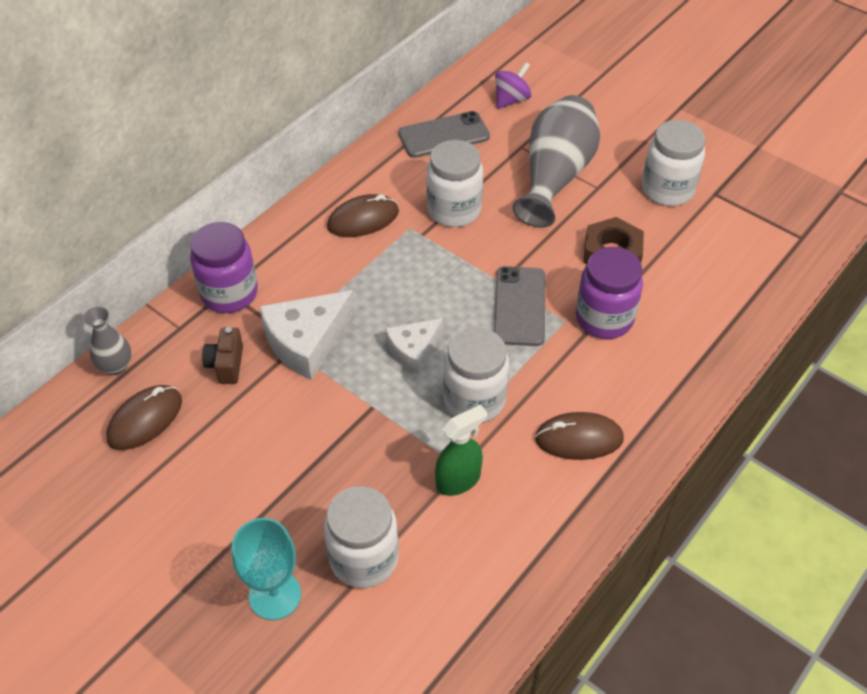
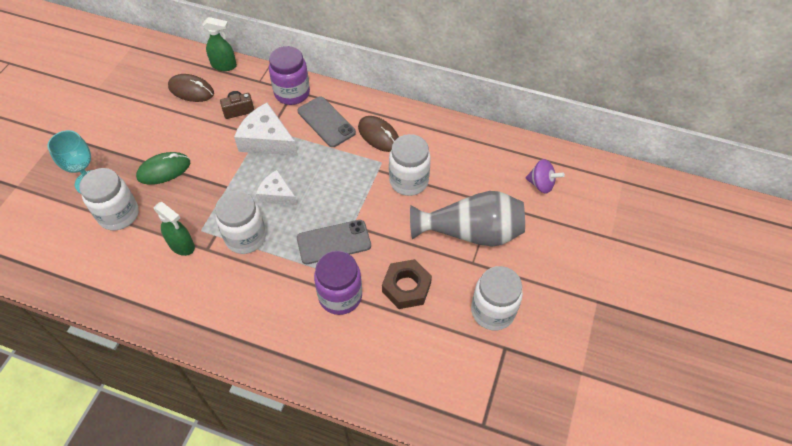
camera: 70 degrees right, 5 degrees up
grey vase [83,306,131,375] -> green spray bottle [203,17,237,71]
grey phone [398,111,490,158] -> grey phone moved to [298,97,356,147]
brown mouse [535,412,624,460] -> none
none -> green mouse [136,152,190,185]

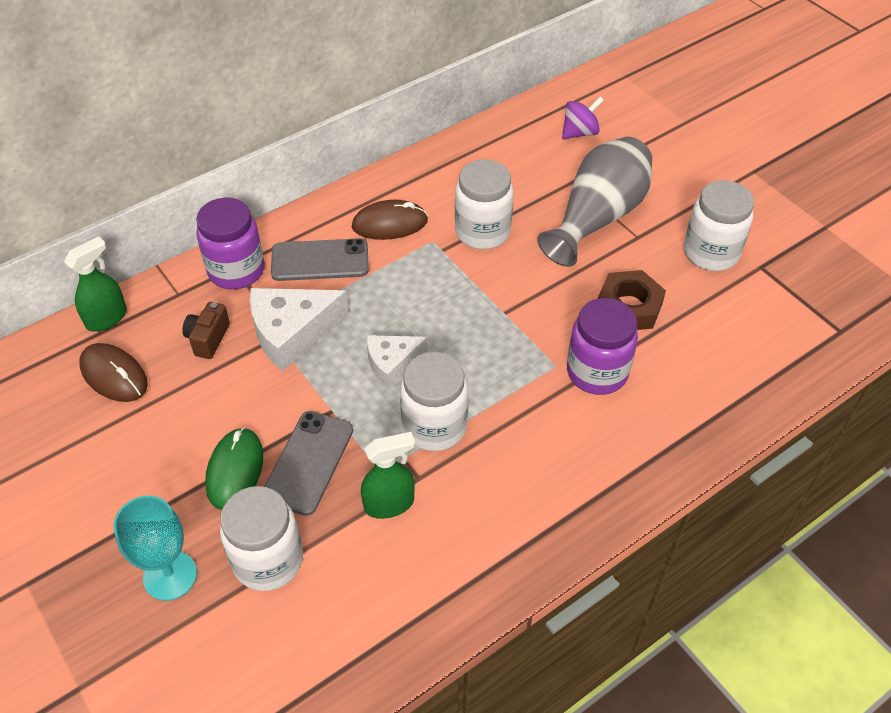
camera: 55 degrees left, 5 degrees down
brown mouse [168,74,214,102] -> brown mouse turned 75 degrees clockwise [79,343,148,402]
grey phone [297,220,371,264] -> grey phone moved to [264,411,353,516]

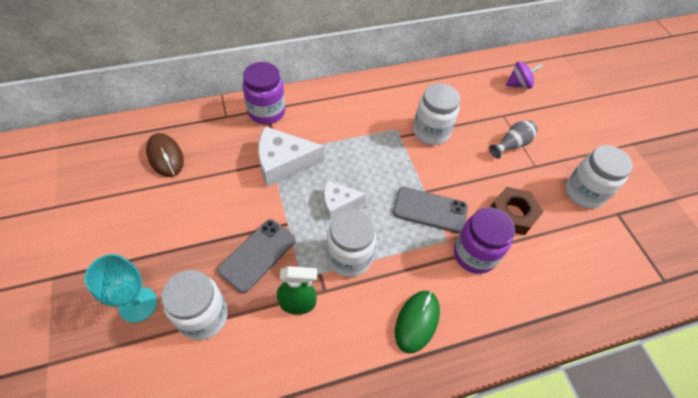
camera: 15 degrees right, 5 degrees up
green spray bottle [64,236,127,332] -> none
brown camera [182,302,230,359] -> none
green mouse [205,427,263,510] -> green mouse moved to [395,291,440,353]
grey phone [271,238,369,281] -> grey phone moved to [393,187,468,233]
brown mouse [352,200,428,240] -> none
grey vase [537,137,652,267] -> grey vase [489,121,538,159], size x0.50

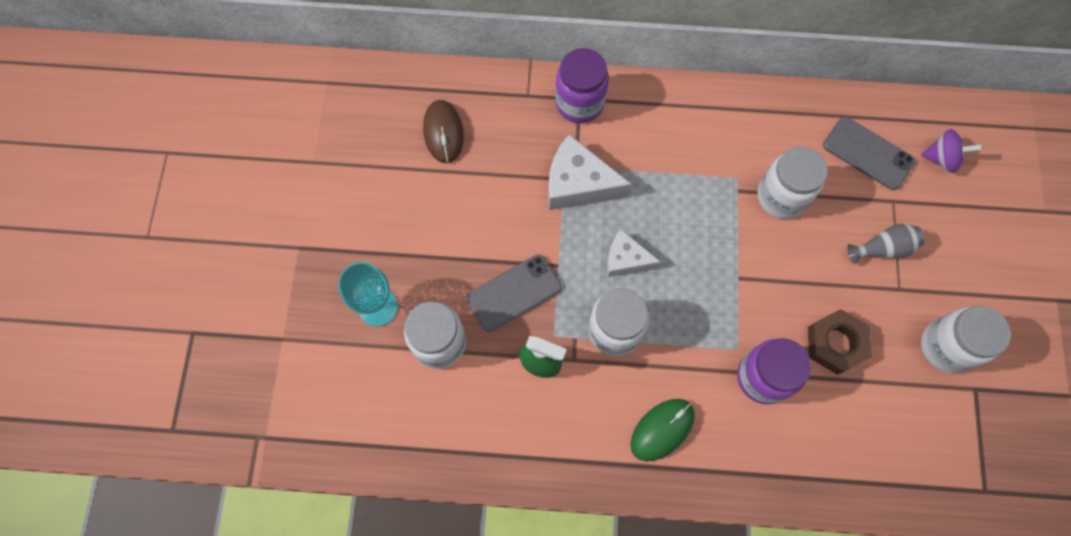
camera: 25 degrees right, 15 degrees up
grey phone [393,187,468,233] -> grey phone moved to [823,117,915,190]

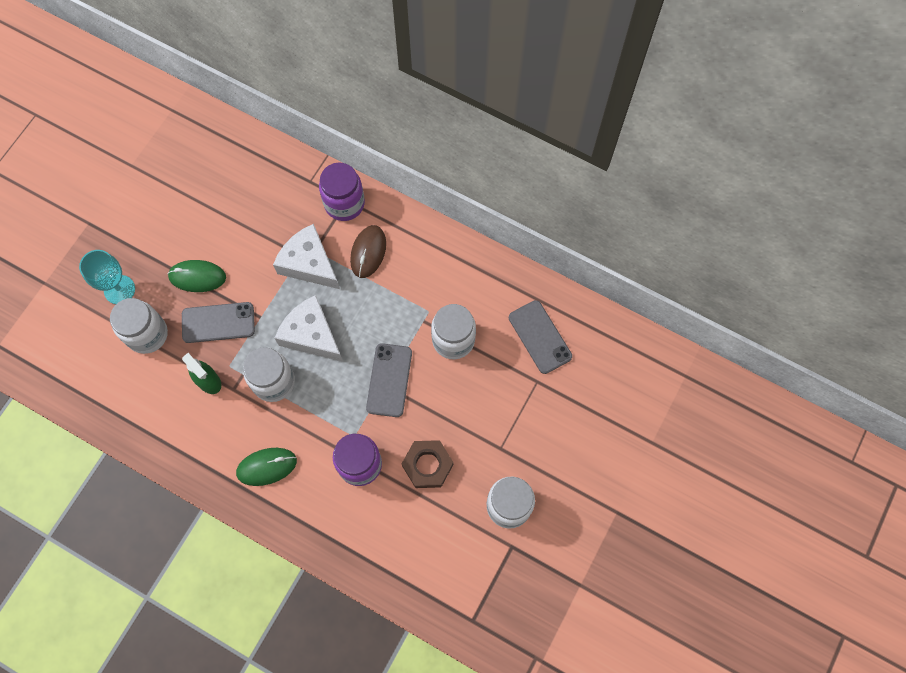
camera: 25 degrees right, 0 degrees up
brown mouse [423,100,464,163] -> brown mouse moved to [350,225,386,278]
white cheese [607,230,661,277] -> white cheese [275,295,343,362], size x1.61
grey vase [847,223,925,264] -> none
purple spinning top [921,129,982,173] -> none
none -> green mouse [168,260,226,292]
none -> grey phone [366,343,412,417]

